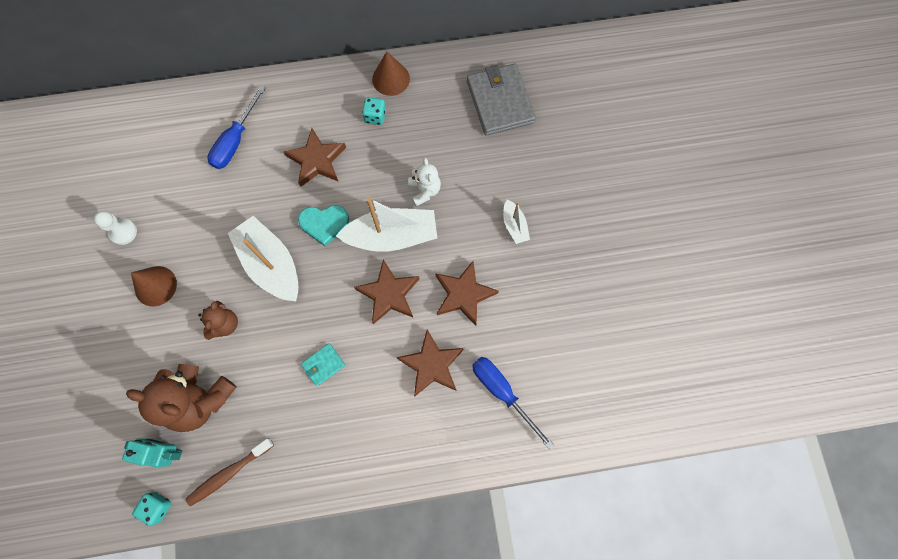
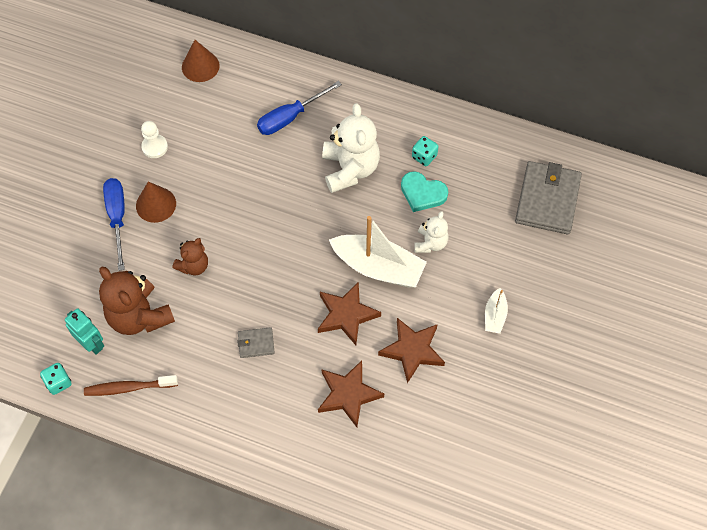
camera: 30 degrees right, 10 degrees down
white boat [228,216,299,301] -> none
brown star [283,128,346,187] -> white teddy bear [322,103,380,193]
turquoise heart [298,205,349,247] -> turquoise heart moved to [401,171,448,212]
turquoise wallet [301,343,345,386] -> grey wallet [237,327,275,358]
brown cone [372,51,410,96] -> brown cone moved to [182,40,220,82]
blue screwdriver [472,357,554,449] -> blue screwdriver moved to [103,178,125,271]

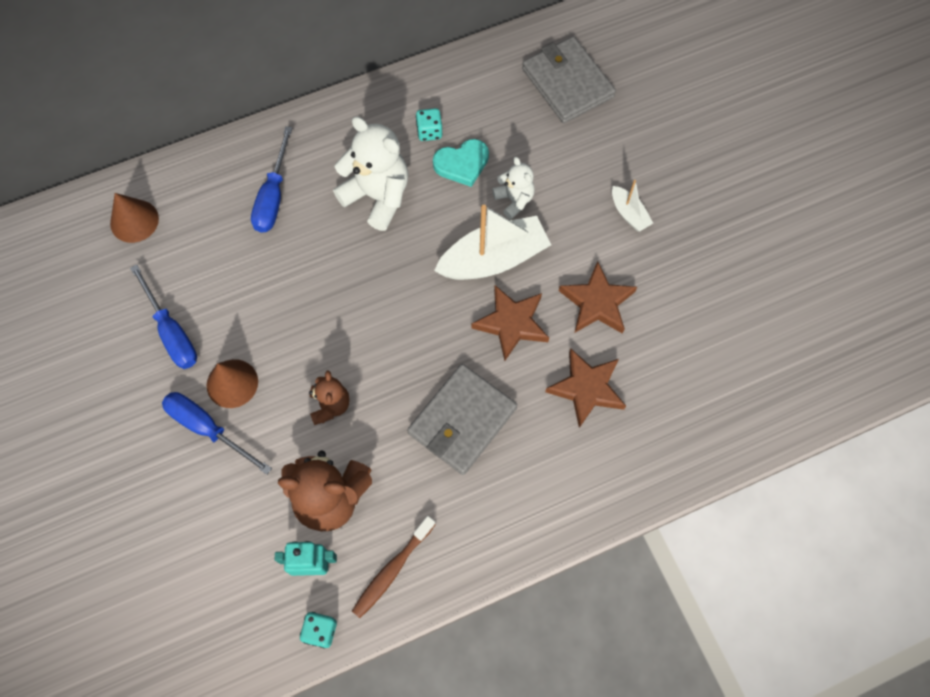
camera: 45 degrees left, 5 degrees up
white pawn [141,121,168,158] -> blue screwdriver [130,264,197,369]
grey wallet [237,327,275,358] -> grey wallet [407,364,517,475], size x2.12

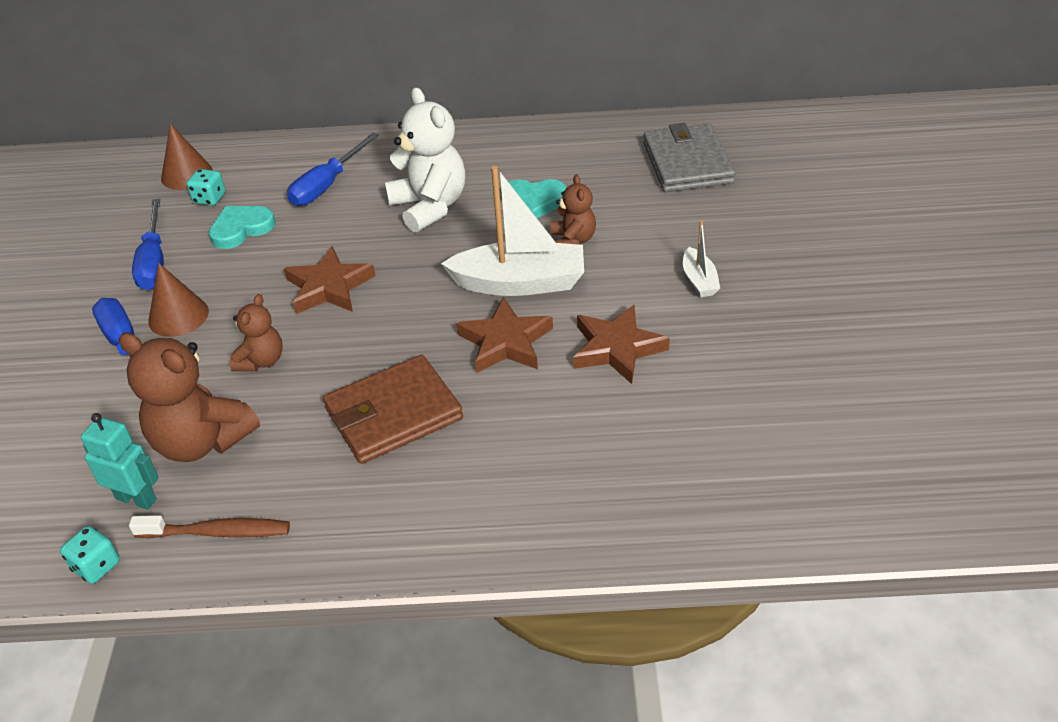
camera: 25 degrees right, 25 degrees down
brown toothbrush [352,516,436,618] -> brown toothbrush turned 150 degrees counterclockwise [129,515,290,538]
grey wallet [407,364,517,475] -> brown wallet [323,355,463,464]
turquoise dice [416,108,442,141] -> turquoise dice moved to [187,169,225,206]
white teddy bear [492,157,535,219] -> brown teddy bear [551,174,596,245]
brown star [545,348,626,428] -> brown star moved to [284,246,376,314]
none -> turquoise heart [209,206,275,249]

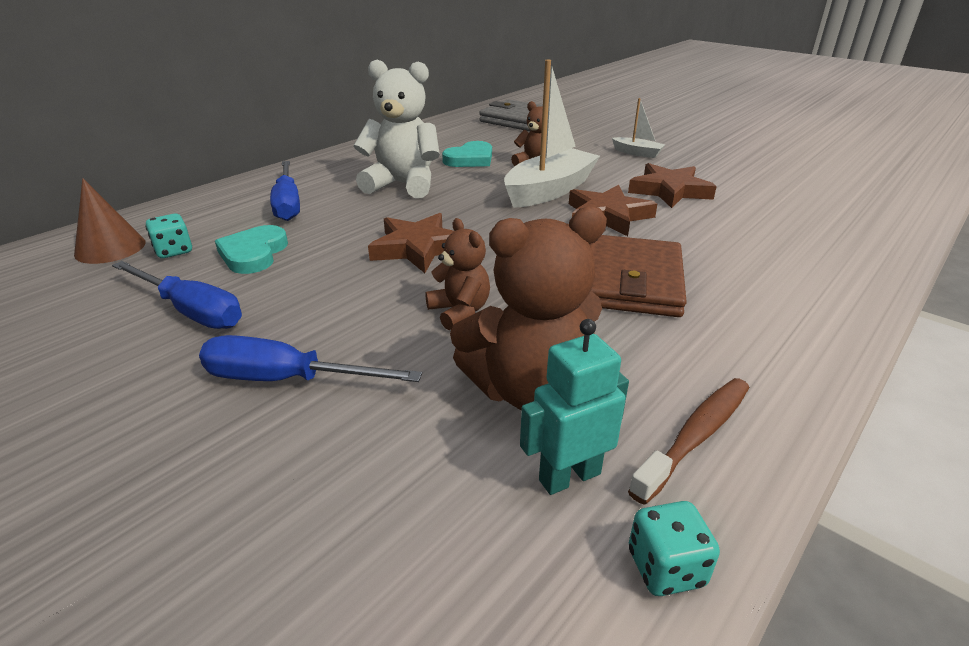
camera: 50 degrees left, 10 degrees down
brown cone [148,263,209,337] -> none

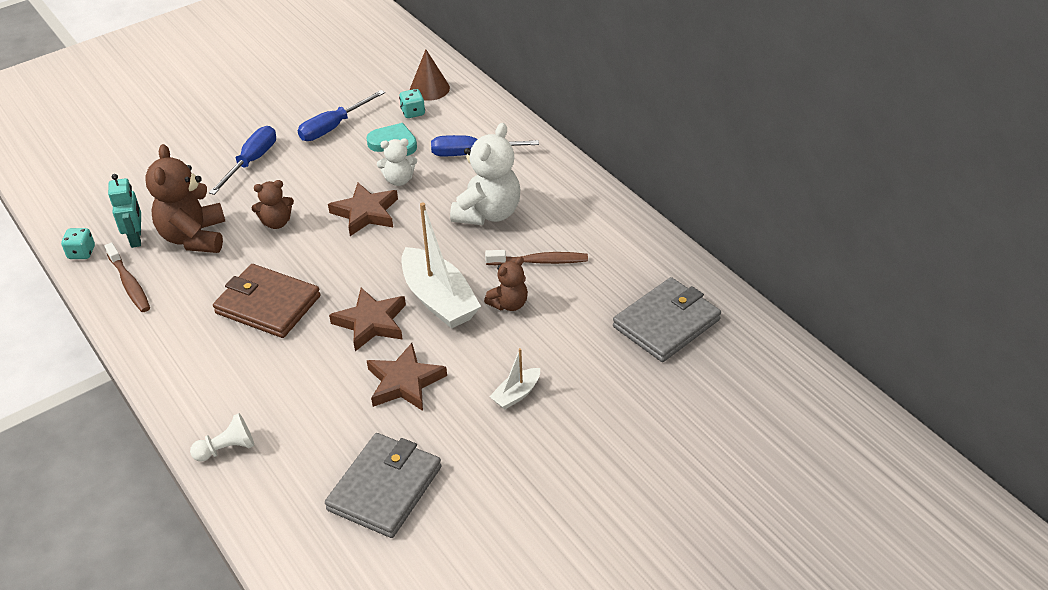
camera: 105 degrees right, 10 degrees up
turquoise heart [442,141,492,167] -> brown toothbrush [485,250,588,265]
none -> white pawn [190,413,254,462]
none -> grey wallet [325,433,441,538]
none -> white teddy bear [377,138,417,186]

